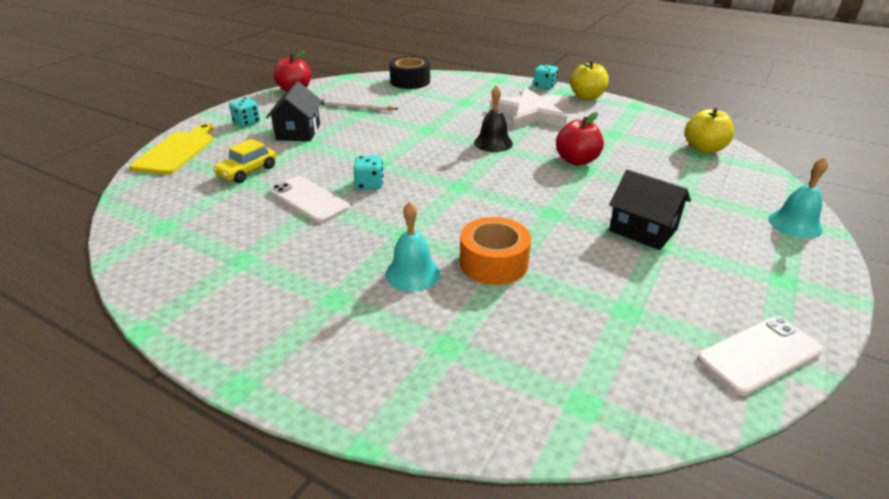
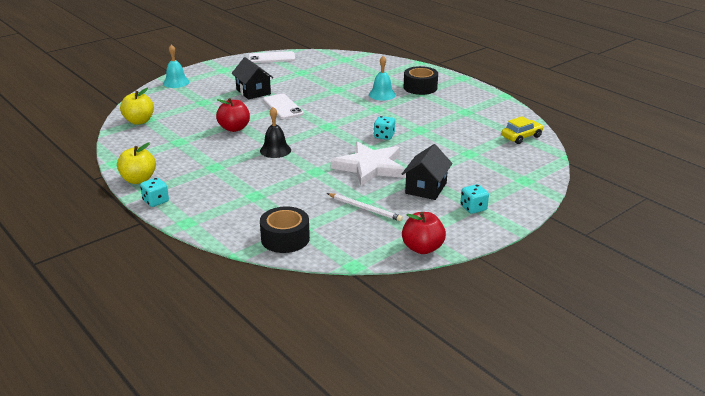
camera: 160 degrees left, 5 degrees down
yellow cutting board [130,123,214,175] -> none
yellow car [213,139,276,183] -> yellow car moved to [501,116,544,144]
white phone [270,176,350,223] -> white phone moved to [263,94,304,119]
orange tape [460,217,531,285] -> none
white star [490,87,570,129] -> white star moved to [331,142,405,186]
none -> black tape [404,66,438,95]

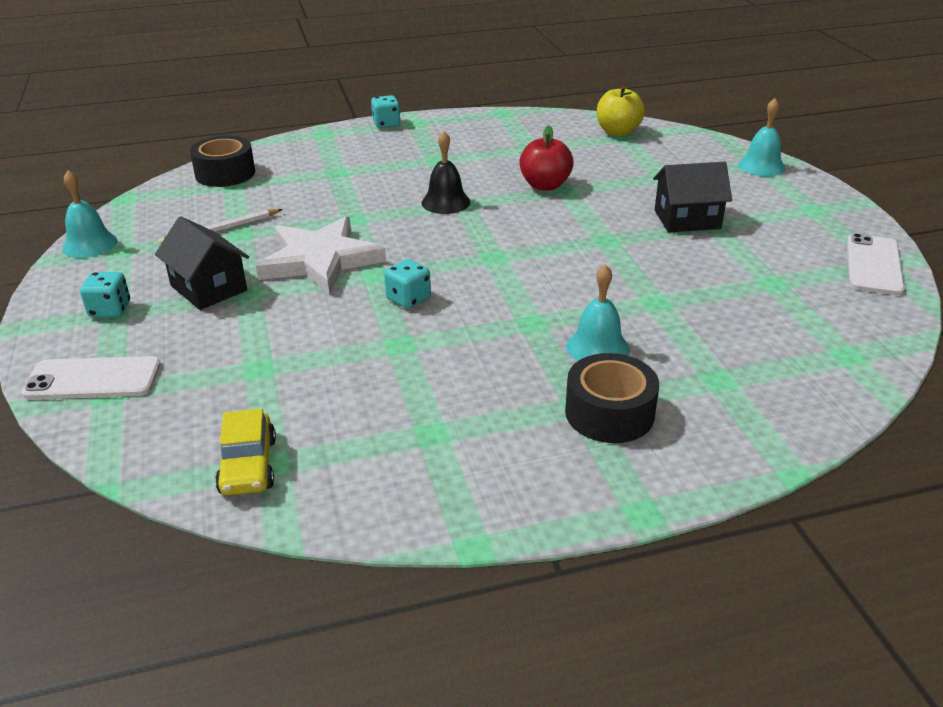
camera: 115 degrees right, 5 degrees up
yellow apple [117,142,156,184] -> none
white phone [263,94,304,119] -> white phone moved to [21,356,161,400]
red apple [402,212,446,254] -> turquoise bell [62,170,118,258]

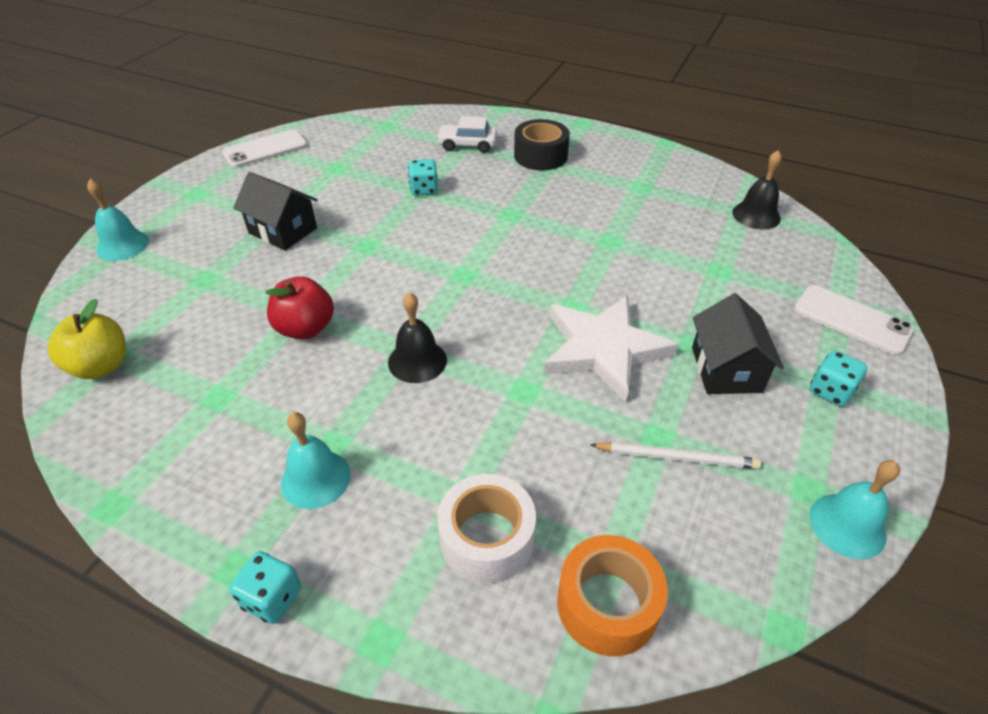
camera: 140 degrees left, 10 degrees up
black tape [190,136,255,187] -> orange tape [557,535,668,656]
yellow car [215,409,276,495] -> black bell [732,150,782,229]
turquoise dice [384,259,431,309] -> turquoise dice moved to [408,159,438,196]
turquoise bell [566,264,630,361] -> turquoise bell moved to [281,412,351,509]
none -> white car [437,116,497,153]
none -> white tape [437,474,536,584]

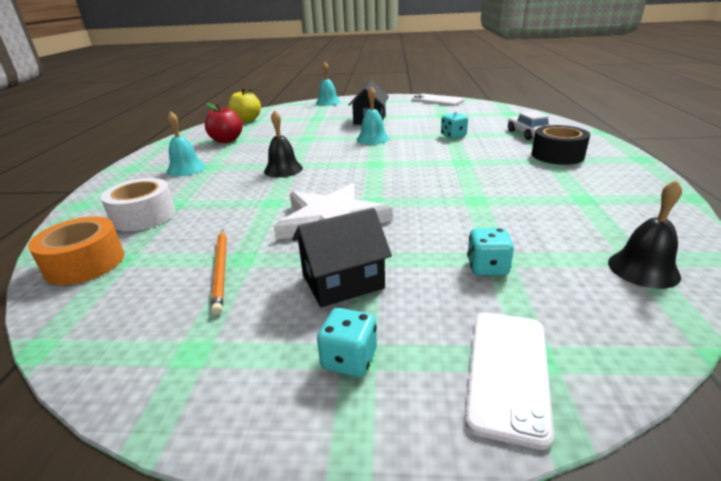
camera: 70 degrees right, 15 degrees down
turquoise dice [229,551,301,624] -> turquoise dice moved to [467,228,514,276]
red apple [266,276,334,339] -> red apple moved to [205,103,243,143]
white pencil [590,442,761,469] -> orange pencil [211,230,227,315]
turquoise bell [809,460,900,559] -> turquoise bell moved to [357,86,390,145]

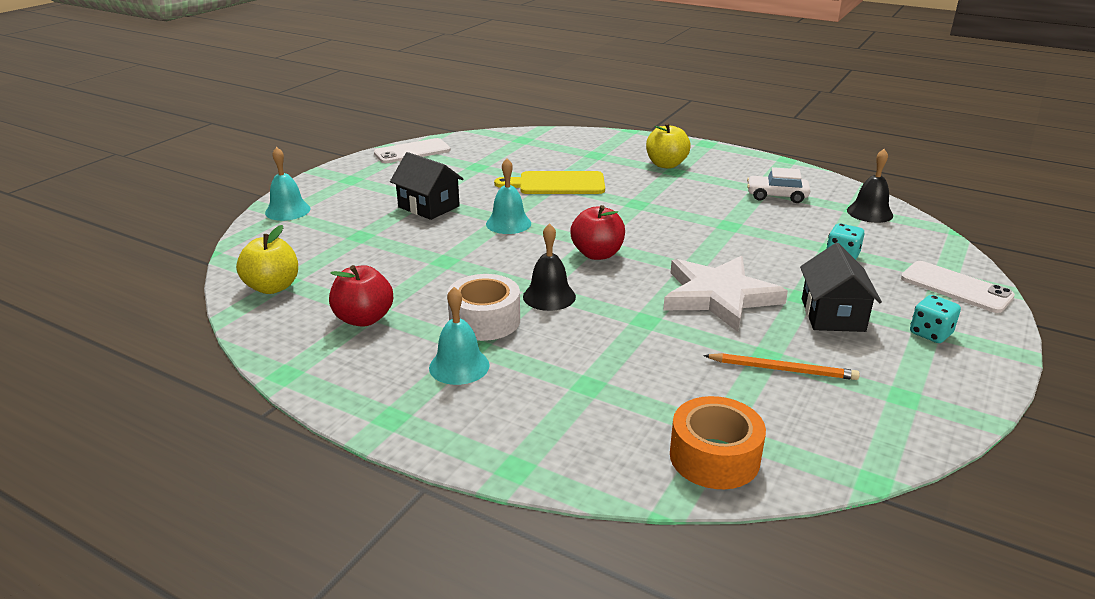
camera: 65 degrees left, 0 degrees up
white tape [101,178,175,231] -> white tape moved to [447,274,520,341]
turquoise dice [441,113,468,139] -> yellow cutting board [494,171,605,194]
white car [508,111,549,140] -> white car moved to [747,167,810,203]
black tape [532,125,590,165] -> yellow apple [646,123,691,169]
none -> red apple [570,205,625,260]

